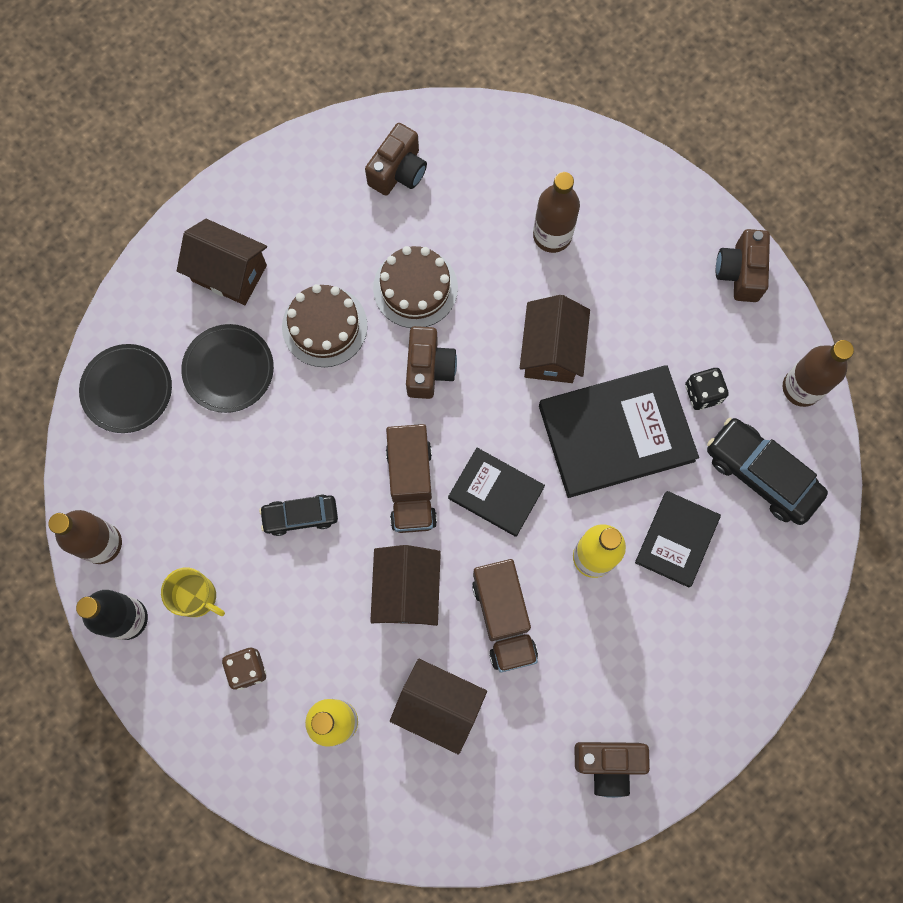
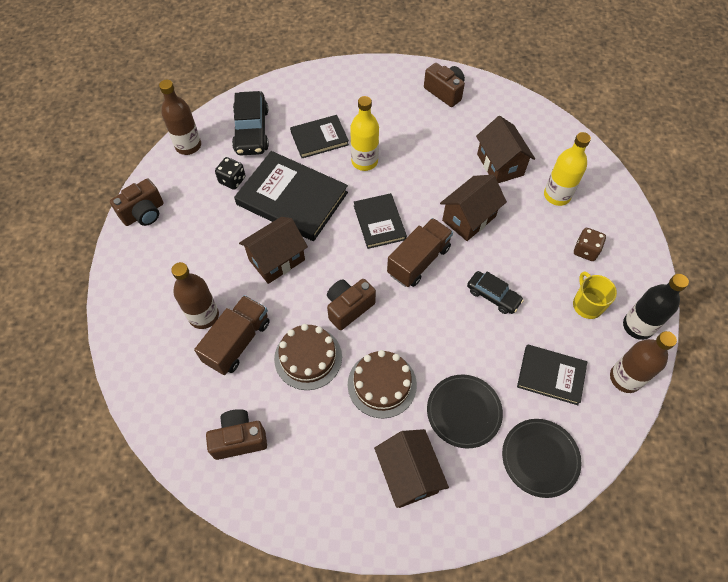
camera: 135 degrees left, 15 degrees down
brown truck [472,559,538,673] -> brown truck moved to [194,295,270,375]
none -> black book [517,345,587,405]

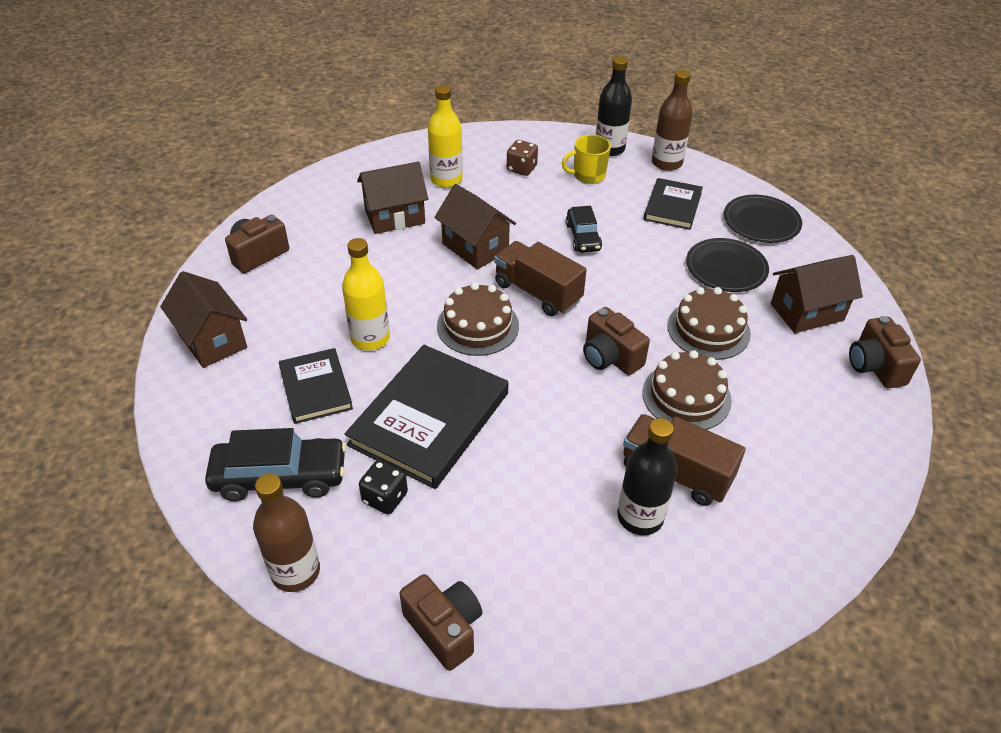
camera: 90 degrees left, 15 degrees down
brown bottle [171,262,219,329] -> black bottle [617,418,677,535]
brown camera [206,409,267,460] -> brown camera moved to [849,316,921,388]
brown house [239,217,308,284] -> brown house moved to [160,271,247,368]
black book [354,193,407,249] -> brown cake [437,282,519,356]
black car [467,271,524,314] -> black car turned 135 degrees clockwise [566,206,602,253]

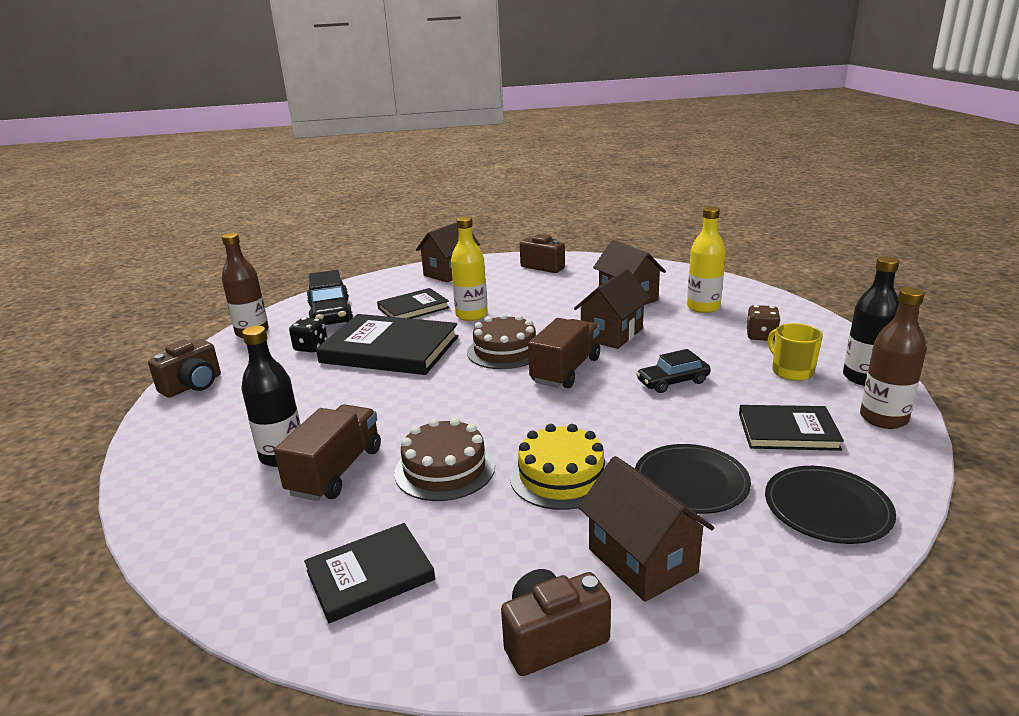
camera: 80 degrees right, 20 degrees down
brown camera [583,307,650,375] -> none
brown cake [667,287,751,360] -> yellow cake [510,424,608,510]
none -> black book [304,523,435,623]

